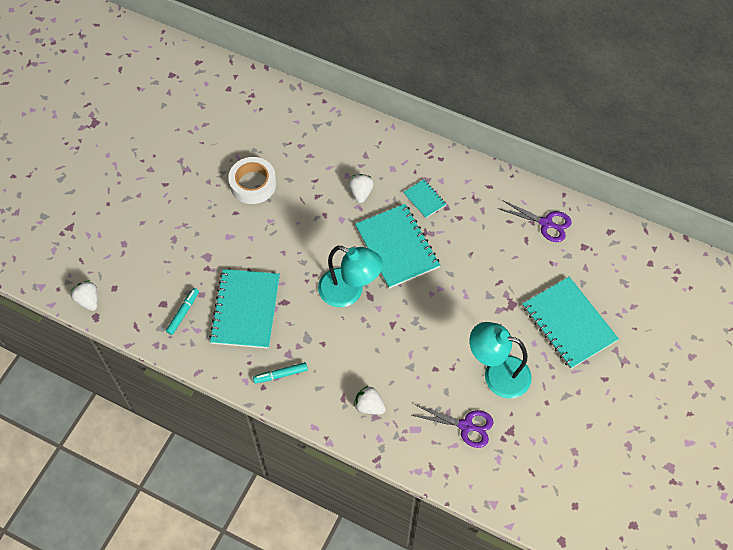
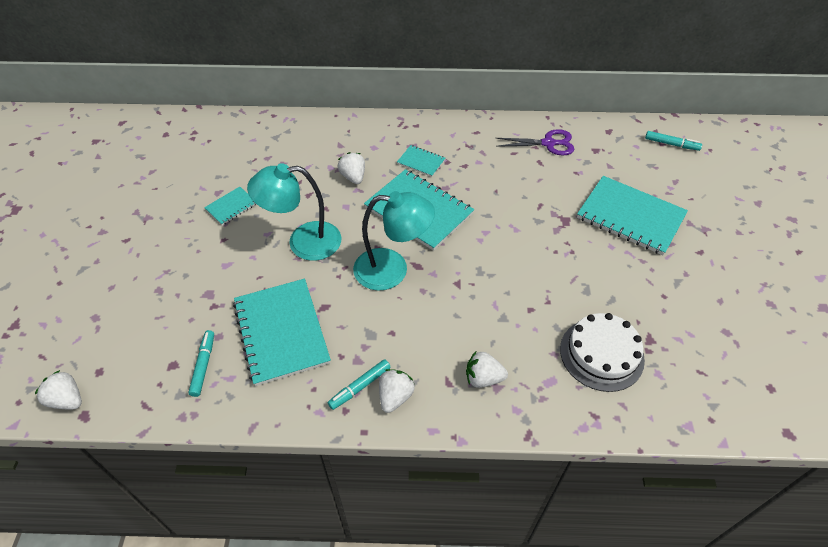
camera: 25 degrees left, 10 degrees down
white tape [228,157,276,204] -> turquoise notebook [204,186,256,225]
purple scissors [412,404,493,448] -> white cake [560,313,645,392]
turquoise lamp [469,322,532,399] -> turquoise lamp moved to [247,163,342,261]
none -> white strawberry [379,369,415,413]
none -> turquoise marker [645,131,702,151]

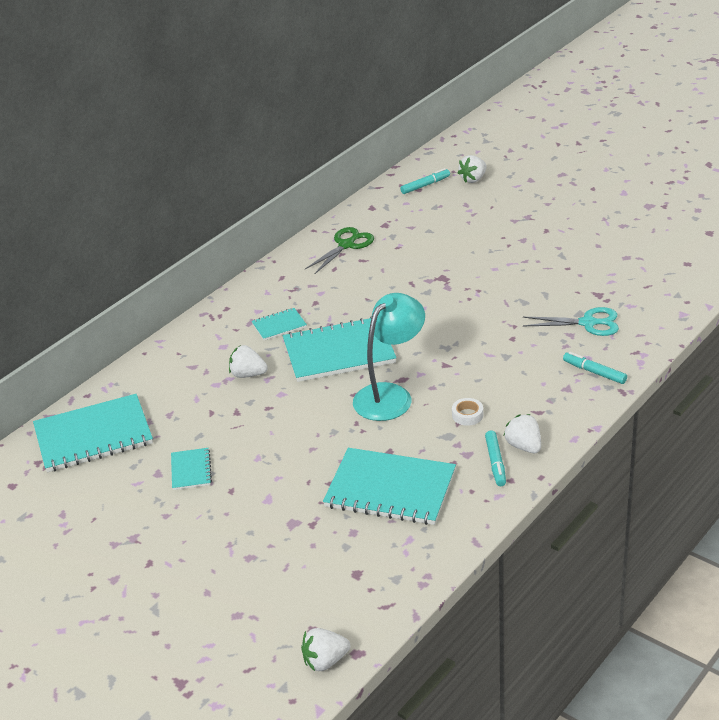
camera: 50 degrees left, 15 degrees down
turquoise marker [188,330,214,397] -> turquoise marker moved to [563,352,627,384]
turquoise lamp [247,163,342,261] -> none
white strawberry [466,352,508,388] -> white strawberry moved to [458,155,487,183]
purple scissors [496,129,574,156] -> green scissors [305,227,374,274]
white cake [560,313,645,392] -> turquoise scissors [523,307,619,336]
turquoise notebook [577,176,688,255] -> turquoise notebook moved to [33,394,153,472]
none -> white tape [452,398,483,426]

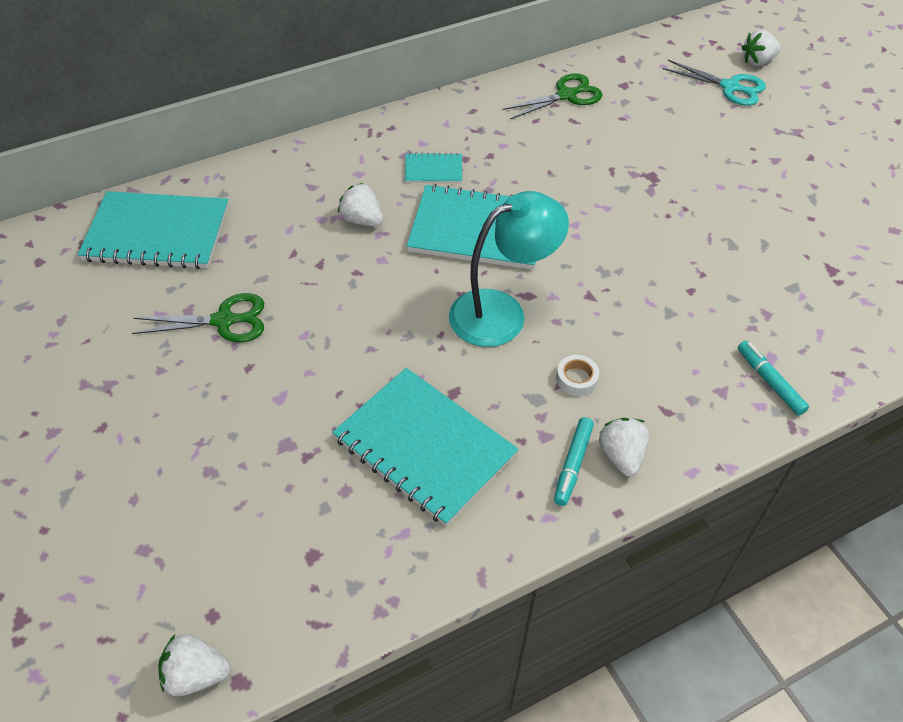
camera: 20 degrees right, 15 degrees up
turquoise notebook [171,448,212,490] -> green scissors [132,293,264,342]
turquoise marker [400,168,450,194] -> none
turquoise scissors [523,307,619,336] -> turquoise scissors moved to [662,60,766,106]

